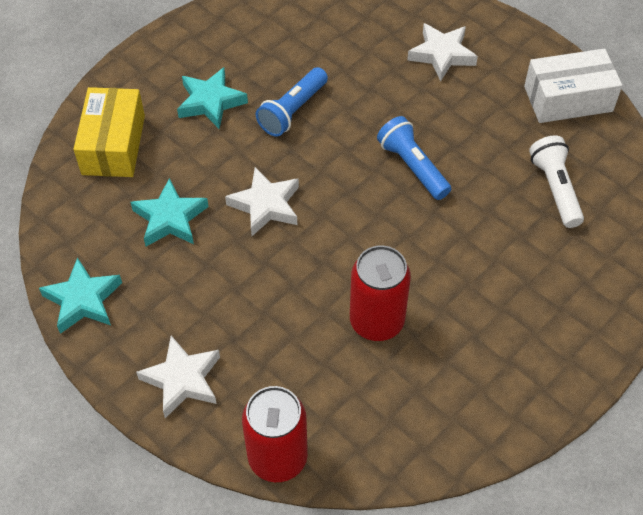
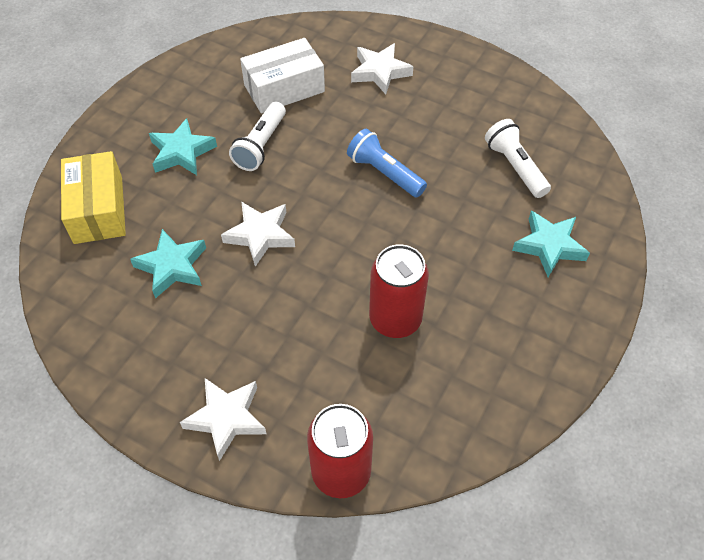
camera: 15 degrees left, 0 degrees up
turquoise star [39,257,122,334] -> turquoise star moved to [512,210,590,277]
blue flashlight [256,67,328,136] -> white flashlight [229,102,286,171]
white box [524,49,622,123] -> white box moved to [240,38,325,113]

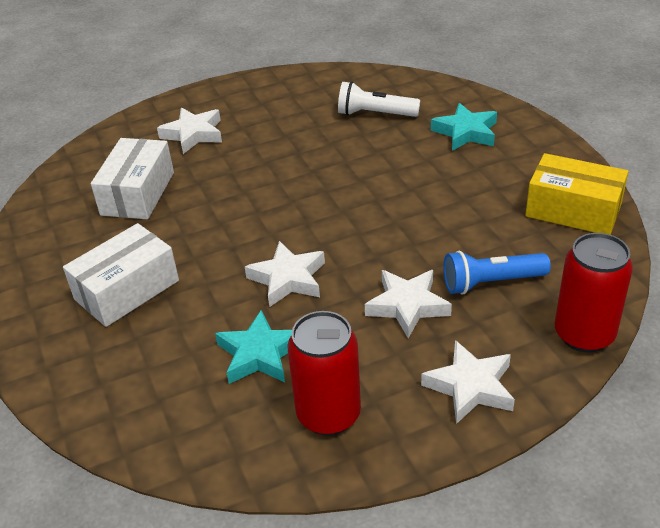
camera: 50 degrees left, 15 degrees down
yellow box [61,151,126,244] -> yellow box moved to [525,153,628,235]
turquoise star [149,118,217,175] -> white box [63,223,179,327]
white flashlight [229,102,286,171] -> none
blue flashlight [347,129,427,197] -> blue flashlight moved to [443,251,551,295]
red can [369,244,429,338] -> red can moved to [288,311,361,436]
none -> white star [365,270,452,338]

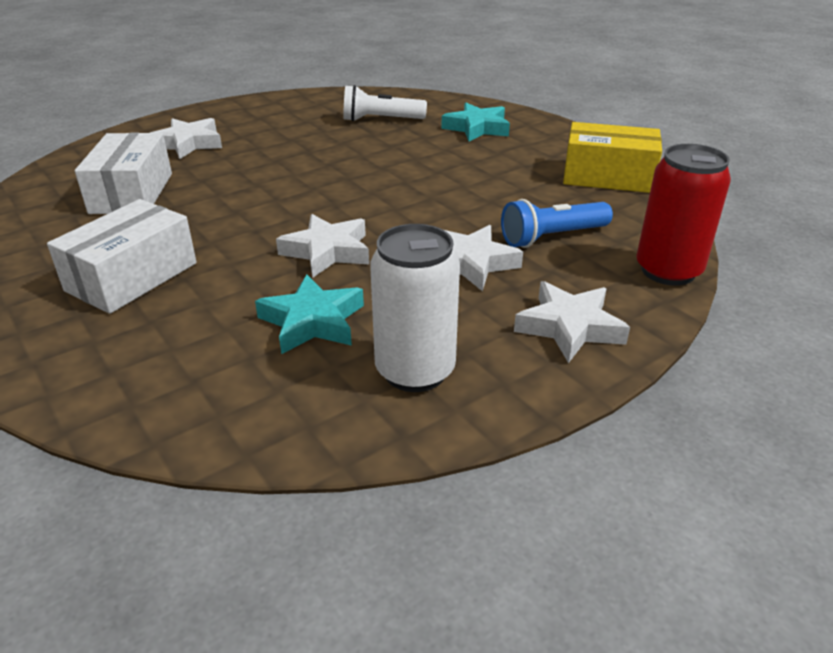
camera: 15 degrees left, 5 degrees down
red can [288,311,361,436] -> white can [370,224,460,392]

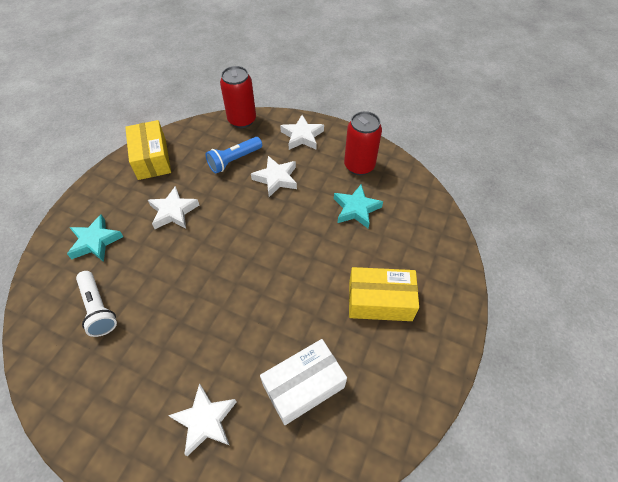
camera: 120 degrees left, 20 degrees up
white box [47,199,197,314] -> yellow box [349,267,419,321]
white star [276,214,369,277] -> white star moved to [148,186,199,229]
white can [370,224,460,392] -> red can [344,111,382,175]
blue flashlight [501,199,613,248] -> blue flashlight turned 105 degrees clockwise [205,137,262,173]

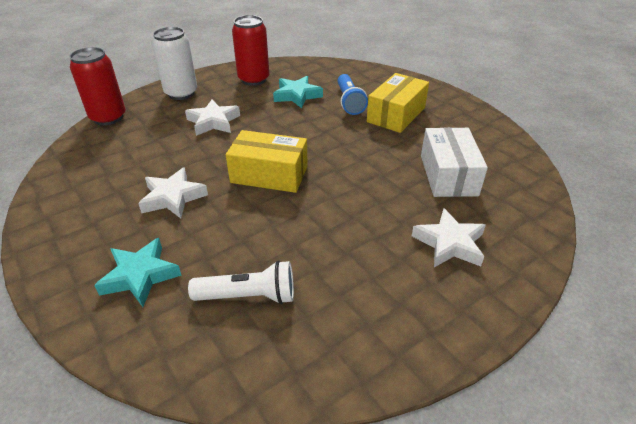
camera: 60 degrees left, 15 degrees down
yellow box [125,120,171,180] -> yellow box moved to [226,130,308,193]
blue flashlight [205,137,262,173] -> blue flashlight moved to [337,74,368,115]
white star [280,115,324,150] -> white can [152,27,197,100]

